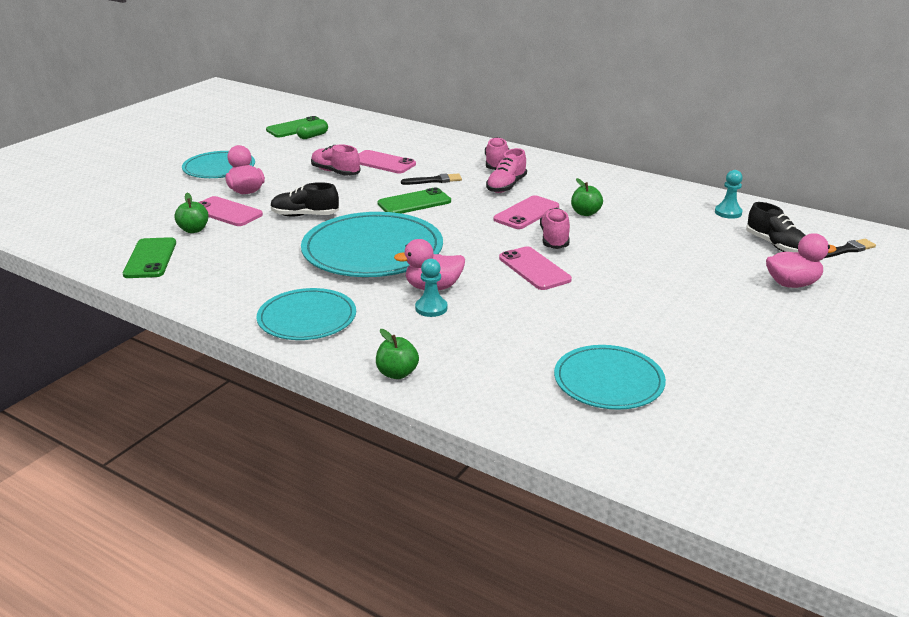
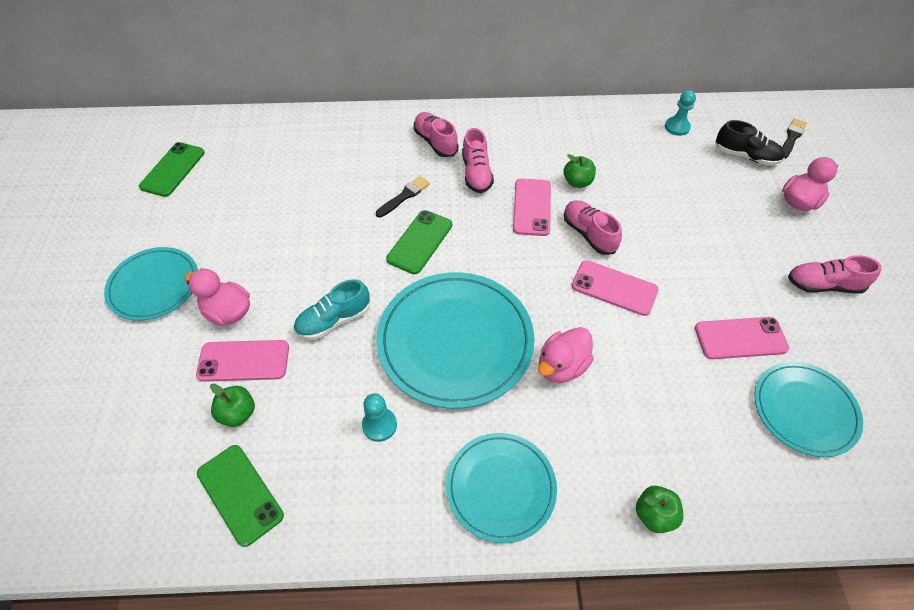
camera: 35 degrees left, 25 degrees up
black shoe [270,182,339,216] -> turquoise shoe [294,279,370,340]
green capsule [296,119,328,139] -> none
pink shoe [311,144,361,176] -> pink shoe moved to [788,255,882,294]
pink phone [359,150,416,173] -> pink phone moved to [695,317,789,359]
turquoise pawn [415,259,448,317] -> turquoise pawn moved to [362,393,397,442]

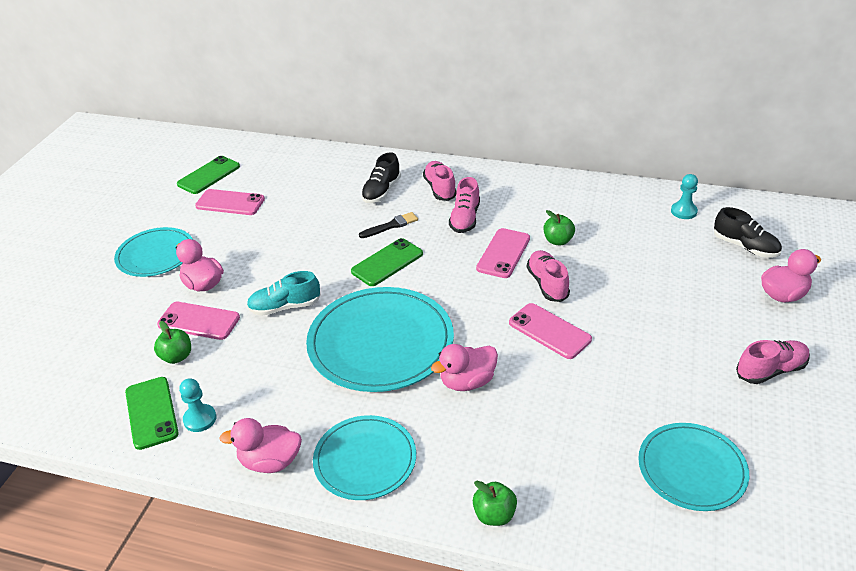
camera: 20 degrees right, 15 degrees down
turquoise pawn [362,393,397,442] -> turquoise pawn moved to [179,378,216,432]
pink phone [695,317,789,359] -> pink phone moved to [195,189,265,215]
black brush [782,118,807,159] -> none
pink shoe [788,255,882,294] -> pink shoe turned 135 degrees clockwise [736,340,810,384]
none -> pink duck [219,418,302,473]
none -> black shoe [361,152,401,203]

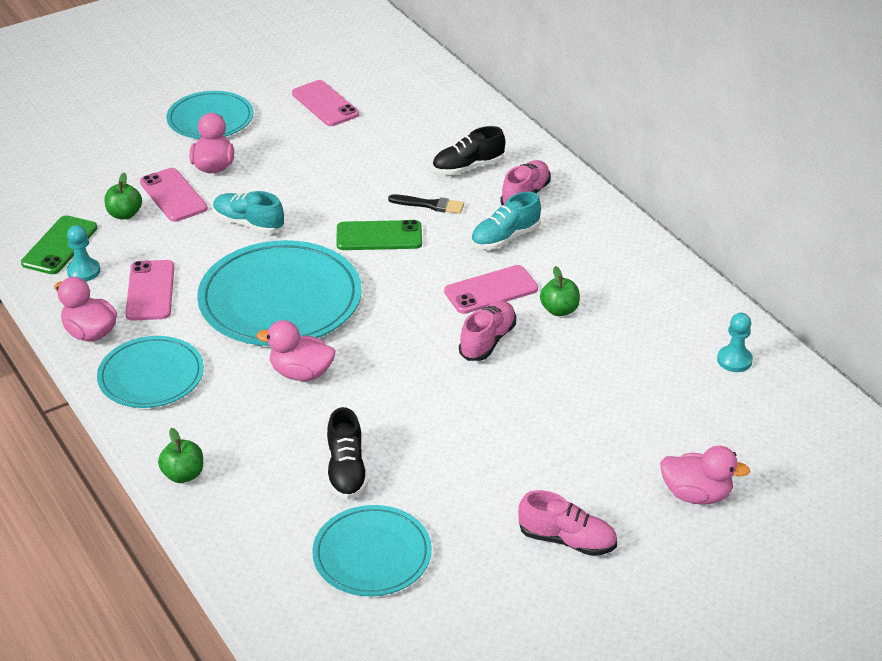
camera: 40 degrees right, 0 degrees up
green phone [177,156,240,194] -> none
pink shoe [449,177,480,233] -> turquoise shoe [471,192,541,250]
pink phone [509,303,592,359] -> pink phone moved to [125,260,174,321]
black shoe [714,207,782,258] -> black shoe moved to [327,407,368,500]

